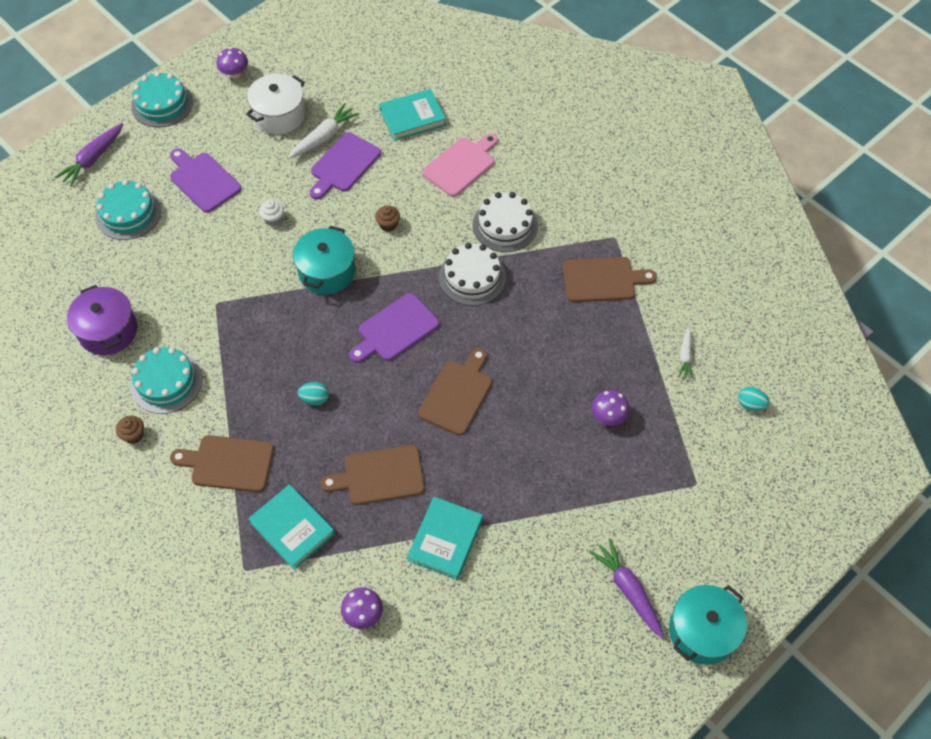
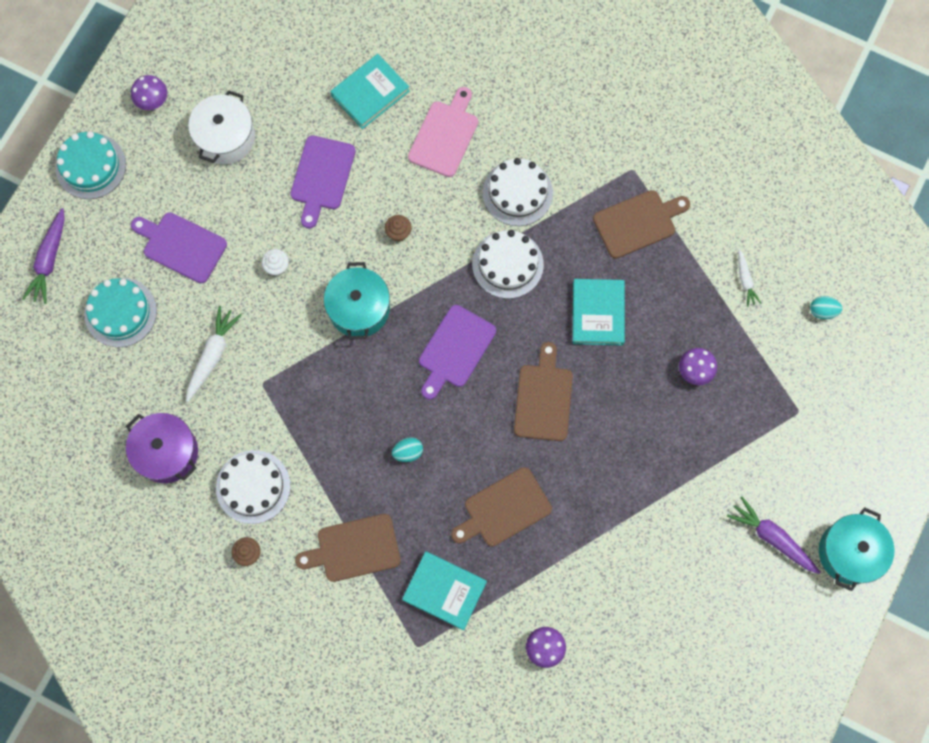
camera: 20 degrees left, 15 degrees up
turquoise cake [130,347,202,414] -> white cake [216,450,291,524]
white carrot [288,103,359,159] -> white carrot moved to [186,306,242,402]
turquoise book [407,497,483,580] -> turquoise book moved to [573,279,625,346]

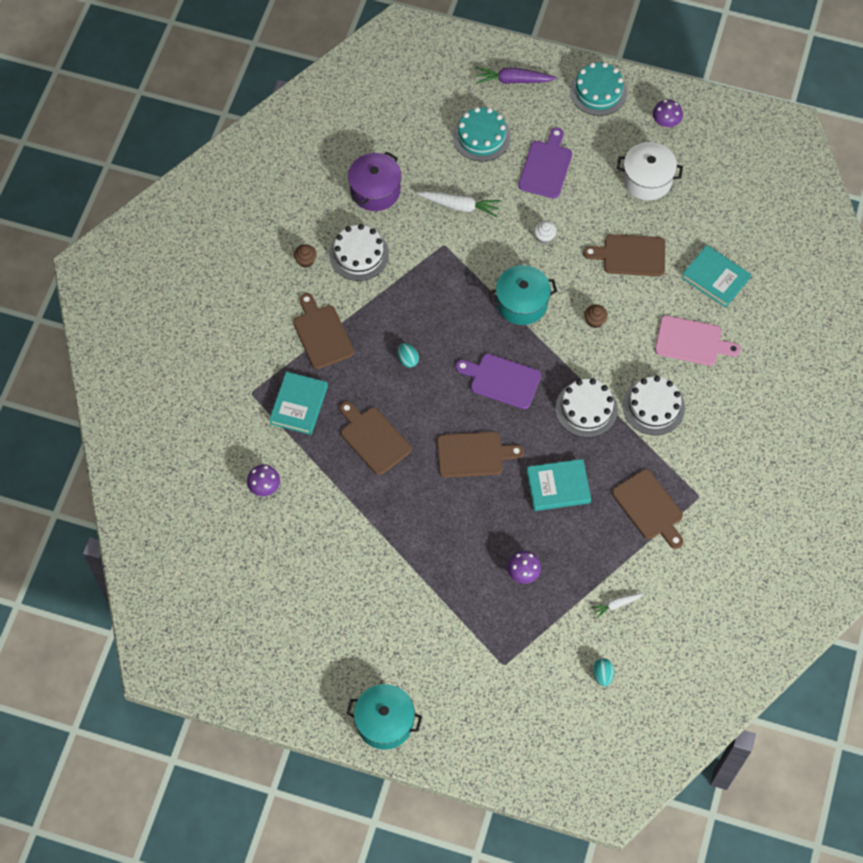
camera: 80 degrees right, 10 degrees down
purple cutting board [290,136,356,228] -> brown cutting board [583,234,665,276]
purple carrot [727,496,821,574] -> none

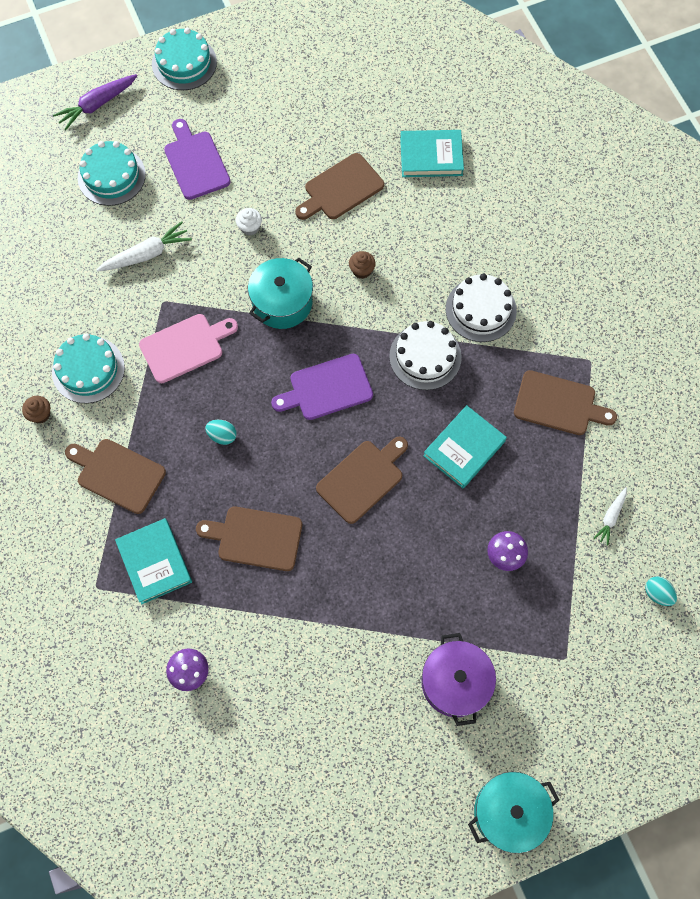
camera: 40 degrees left, 5 degrees up
white cake [329,224,389,281] -> turquoise cake [52,333,125,403]
purple pot [348,151,401,211] -> purple pot moved to [422,633,496,726]
white pot [617,142,683,200] -> none
purple mushroom [653,99,683,128] -> none
pink cutting board [655,315,741,366] -> pink cutting board moved to [139,314,238,383]

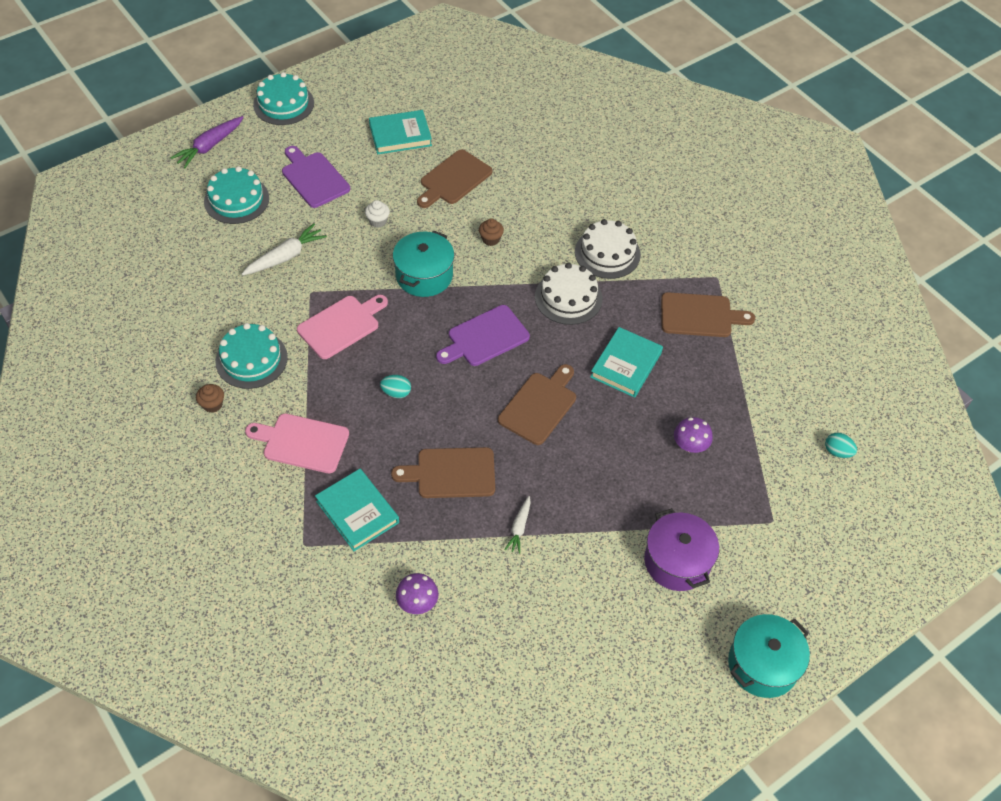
camera: 15 degrees left, 15 degrees down
brown cutting board [65,439,166,514] -> pink cutting board [245,413,349,473]
turquoise book [400,130,464,177] -> turquoise book moved to [369,110,432,154]
white carrot [594,487,627,545] -> white carrot moved to [504,496,531,554]

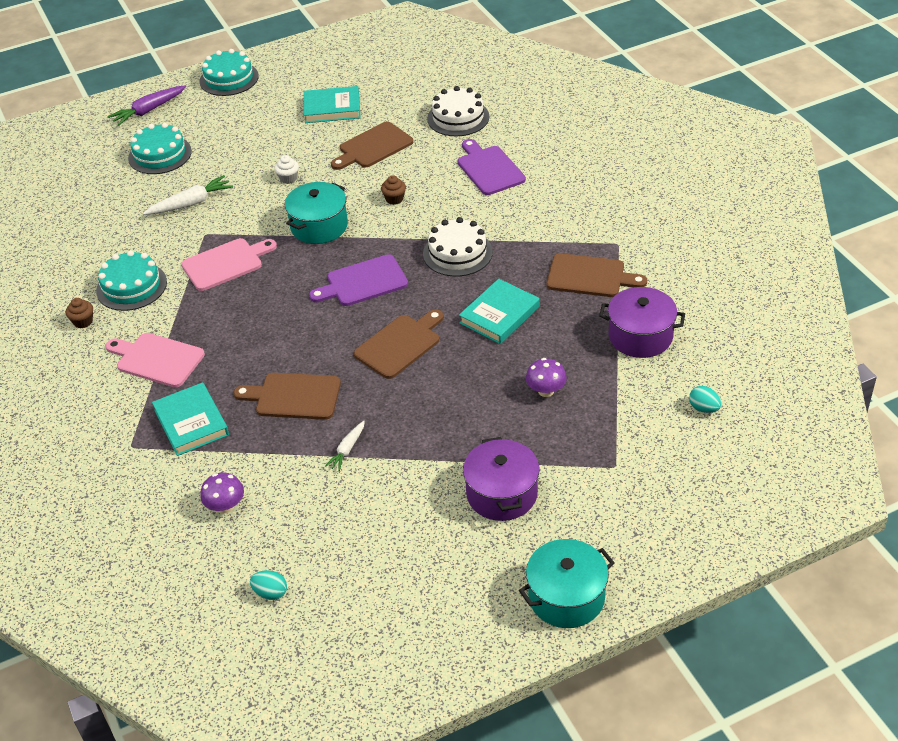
camera: 15 degrees right, 10 degrees down
purple cutting board [282,146,350,208] -> purple cutting board moved to [458,139,526,195]
turquoise egg [380,375,411,398] -> turquoise egg moved to [250,570,287,600]
white cake [575,219,641,279] -> white cake moved to [427,86,489,136]
none -> purple pot [599,287,685,358]

